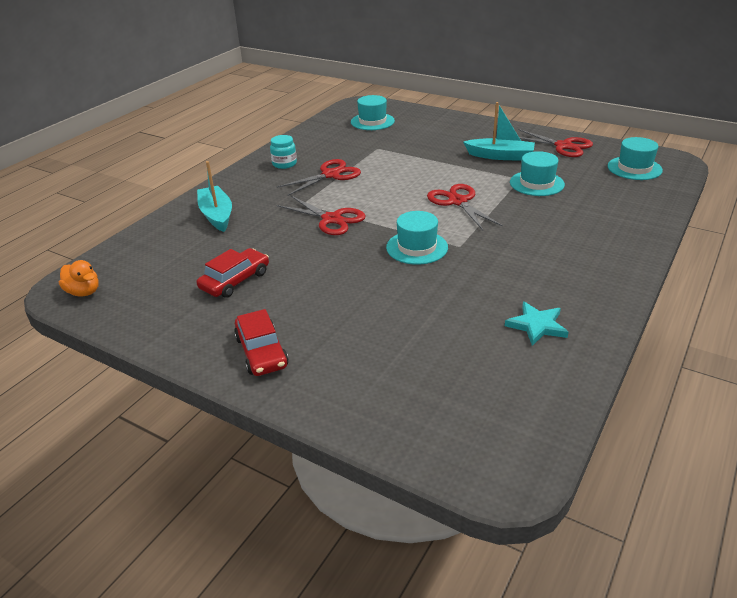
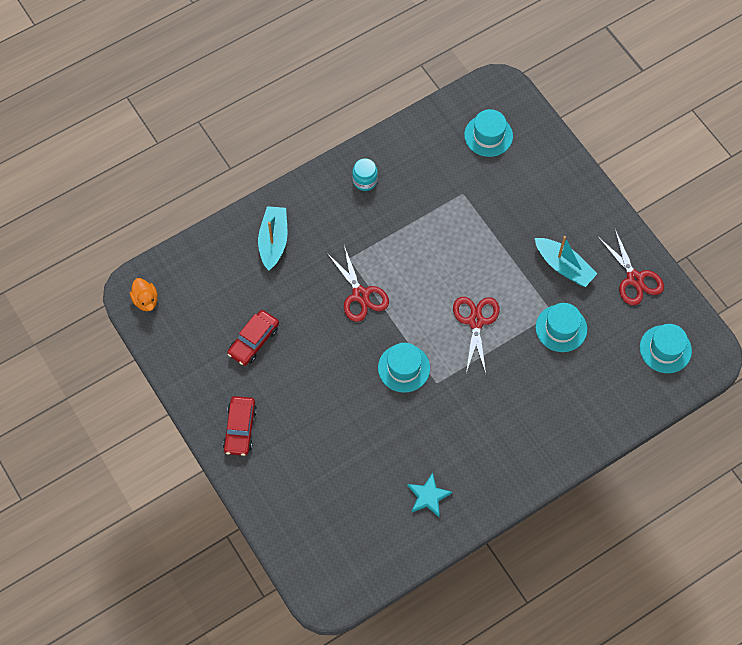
camera: 25 degrees right, 30 degrees up
red car [197,248,269,298] -> red car turned 150 degrees clockwise [227,310,279,366]
red scissors [276,159,361,196] -> none

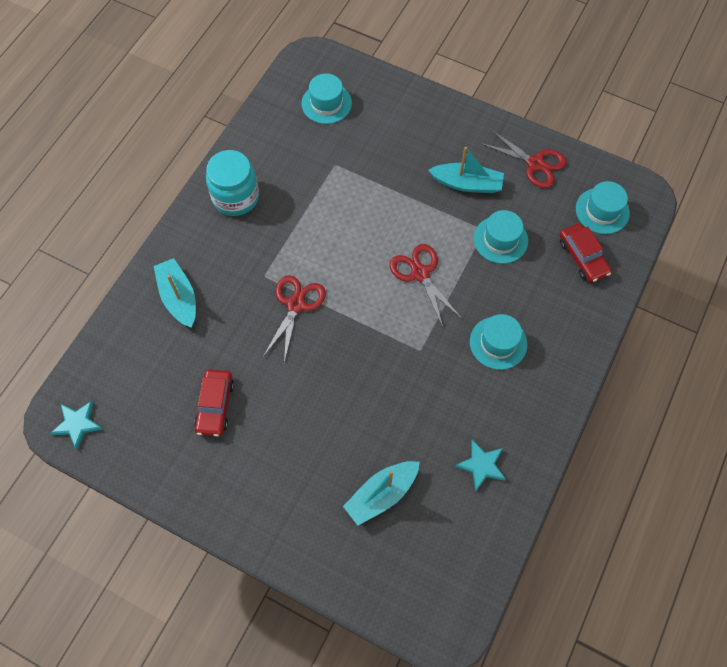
camera: 30 degrees left, 0 degrees up
orange duck [130,278,158,311] -> turquoise star [50,401,103,450]
red car [223,396,257,456] -> red car moved to [559,223,612,283]
red scissors [326,245,389,322] -> red scissors turned 105 degrees counterclockwise [263,275,326,363]
turquoise jar [352,158,378,191] -> turquoise jar [206,150,259,216], size x1.78
turquoise hat [378,343,430,393] -> turquoise hat moved to [470,314,527,370]
none -> turquoise boat [343,461,420,526]

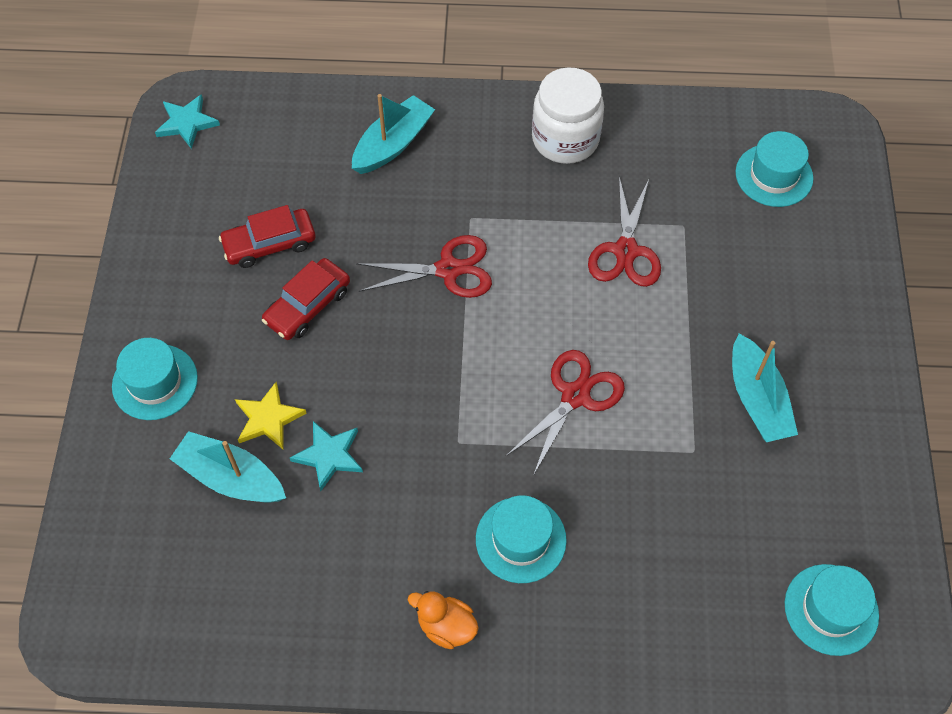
camera: 65 degrees right, 5 degrees down
turquoise jar [206,150,259,216] -> white jar [532,67,604,164]
turquoise star [455,440,506,491] -> turquoise star moved to [290,421,363,491]
turquoise hat [474,210,528,264] -> turquoise hat moved to [112,338,198,420]
red scissors [480,129,567,188] -> red scissors moved to [588,177,661,287]
red car [559,223,612,283] -> red car moved to [262,258,350,340]
none -> yellow star [235,382,307,449]
none -> orange duck [408,591,479,649]

